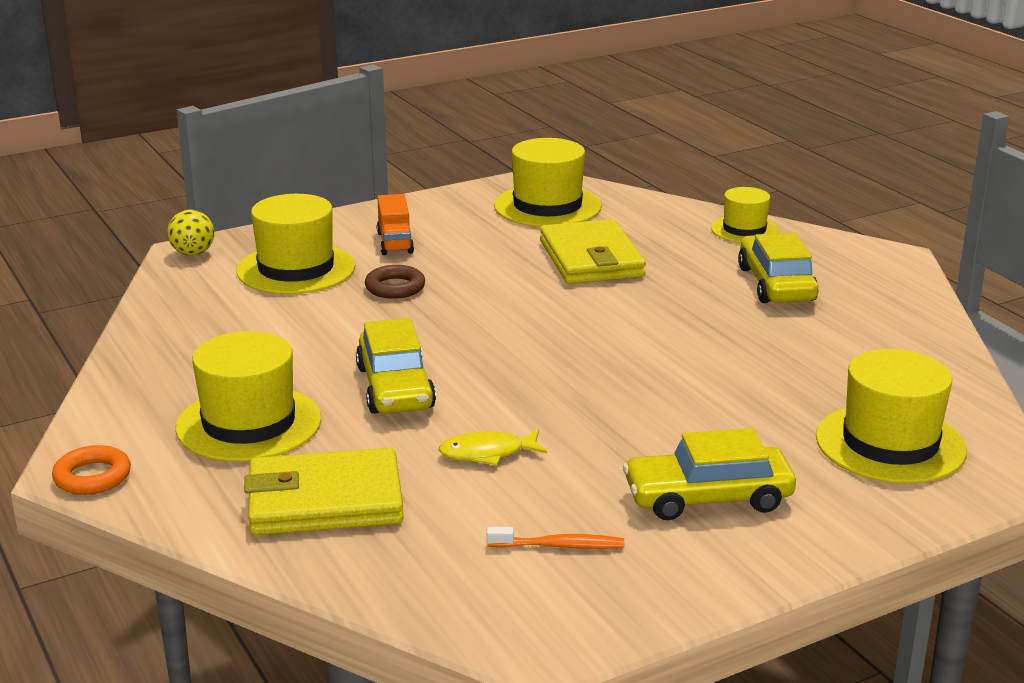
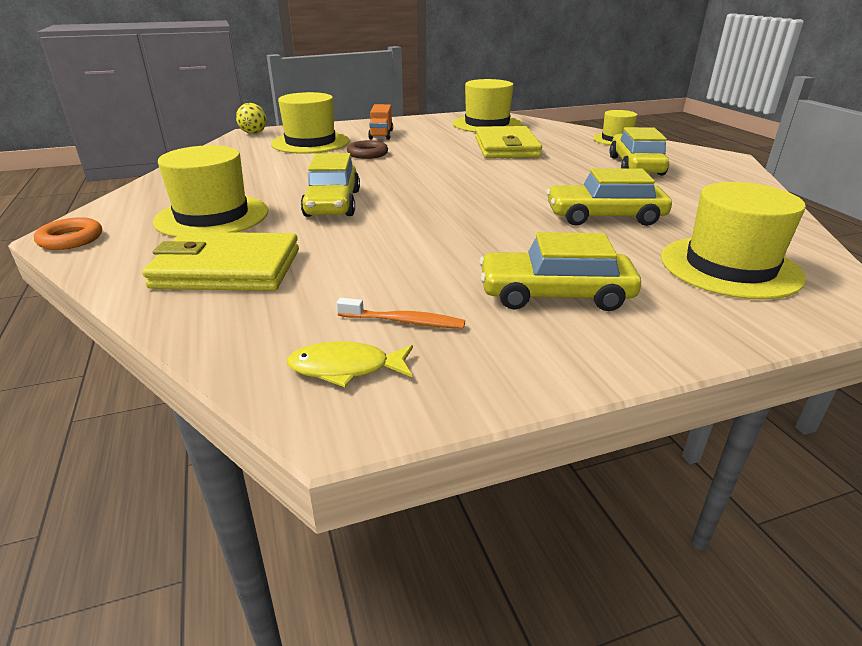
camera: 10 degrees right, 5 degrees up
yellow fish [439,430,547,465] -> yellow fish moved to [287,341,413,387]
none -> yellow car [546,168,672,226]

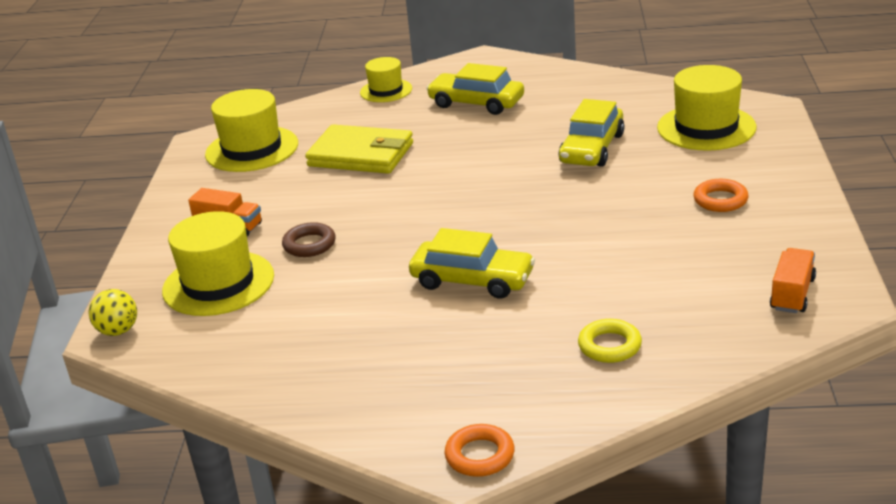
camera: 65 degrees left, 0 degrees up
yellow wallet [142,232,299,291] -> yellow ring [578,319,642,363]
yellow hat [153,145,269,237] -> none
yellow fish [287,341,413,387] -> orange truck [770,248,816,313]
orange toothbrush [336,298,465,329] -> none
yellow car [479,232,641,311] -> orange ring [693,179,749,212]

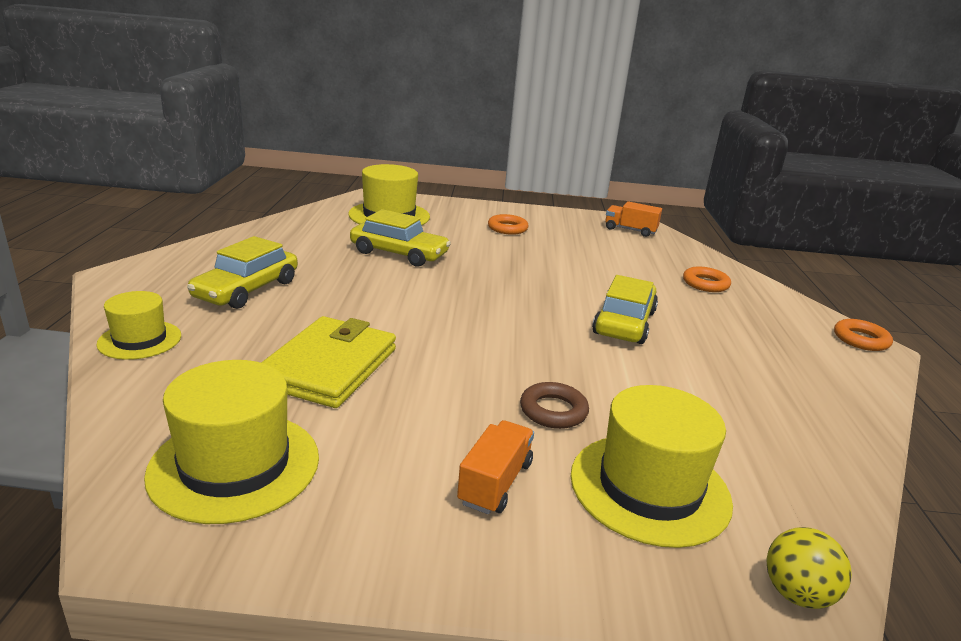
camera: 95 degrees left, 5 degrees down
yellow ring [578,319,642,363] -> orange ring [683,266,731,292]

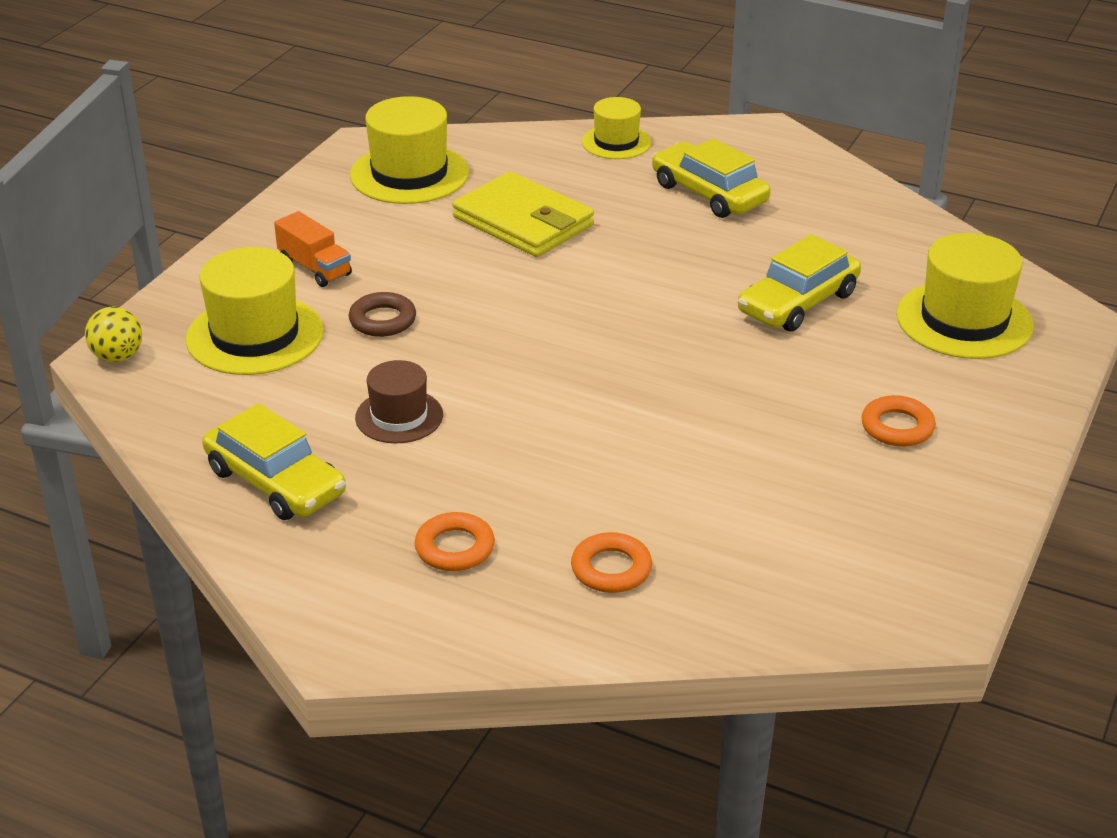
camera: 115 degrees right, 10 degrees up
yellow car [592,275,658,344] -> yellow car moved to [202,403,346,520]
orange truck [605,201,662,237] -> none
orange ring [834,319,893,351] -> orange ring moved to [415,512,495,571]
none -> brown hat [355,360,443,443]

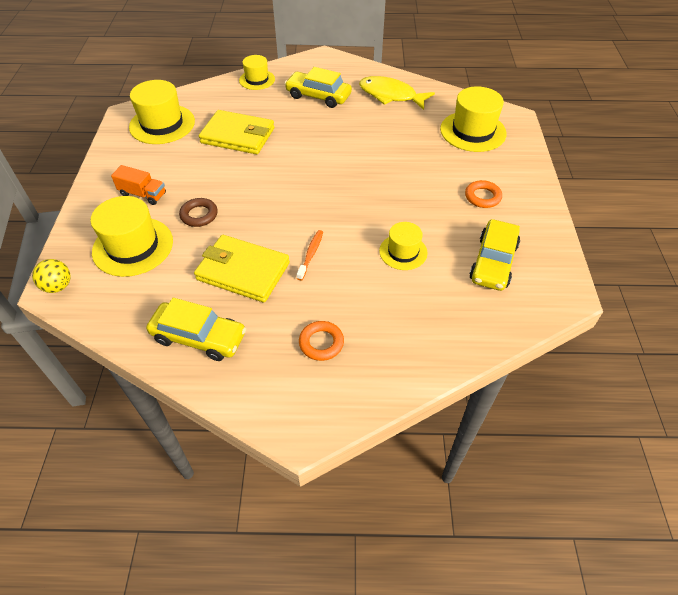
camera: 25 degrees left, 15 degrees up
brown hat [355,360,443,443] -> yellow wallet [194,235,290,302]
orange ring [571,532,652,593] -> none
yellow car [738,234,861,332] -> yellow car moved to [469,219,520,291]
none -> orange toothbrush [297,230,323,280]
none -> yellow fish [359,76,435,110]
none -> yellow hat [379,222,428,270]

